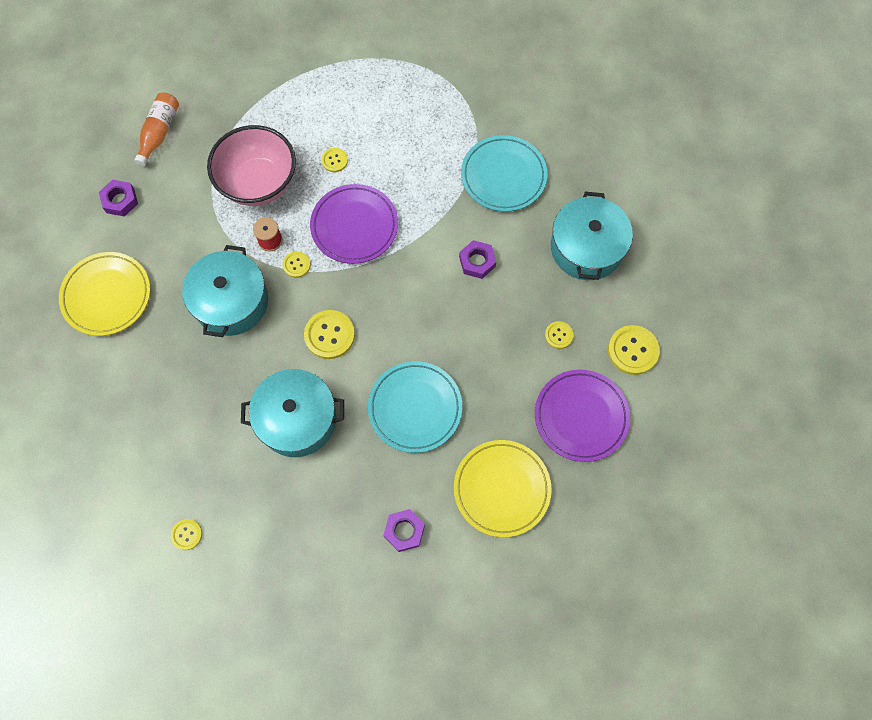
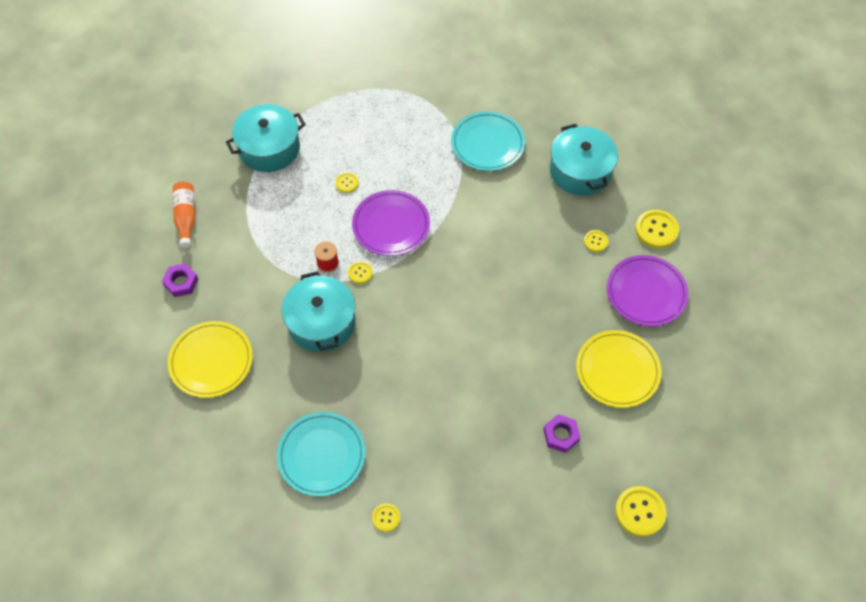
camera: 25 degrees left, 10 degrees down
pink bowl [207,125,296,206] -> none
turquoise pot [241,369,344,457] -> turquoise pot moved to [226,104,306,172]
yellow button [304,310,355,359] -> yellow button moved to [615,486,666,537]
turquoise plate [368,361,462,453] -> turquoise plate moved to [277,412,366,497]
purple nut [459,240,496,279] -> none

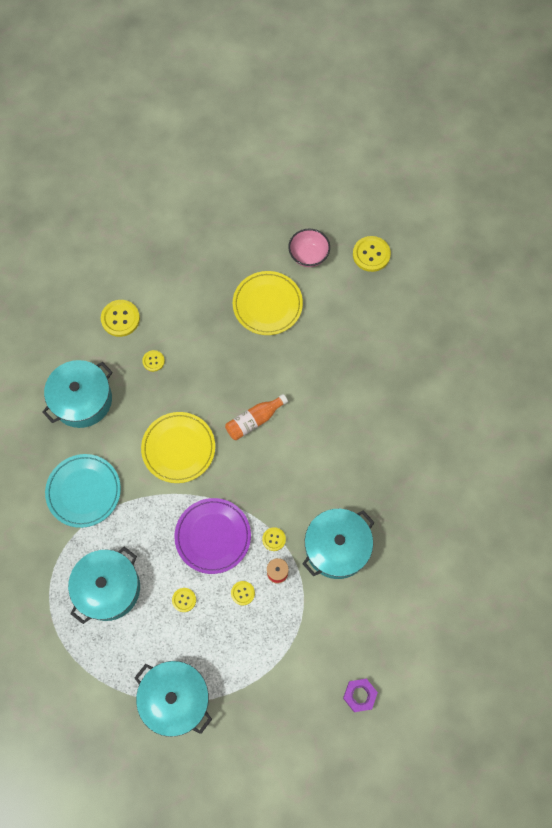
camera: 115 degrees left, 10 degrees up
yellow plate [168,321,253,398] -> yellow plate moved to [141,412,215,483]
orange bottle [173,181,195,248] -> orange bottle moved to [225,394,288,440]
turquoise plate [277,412,366,497] -> none
yellow button [372,503,400,532] -> yellow button moved to [231,581,255,605]
purple nut [543,414,581,453] -> none
purple plate [607,255,688,326] -> none
none -> turquoise pot [68,547,140,624]
none -> pink bowl [288,229,330,267]

